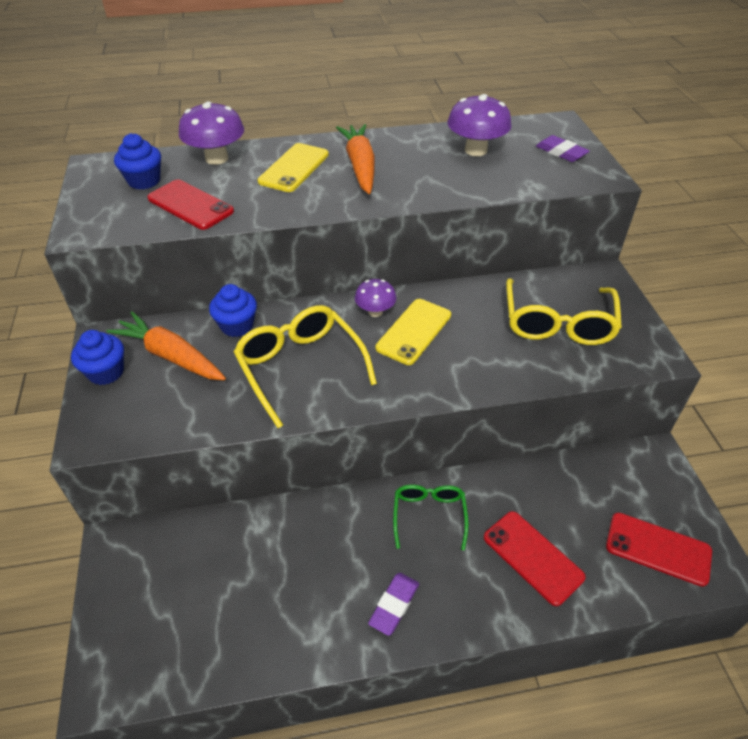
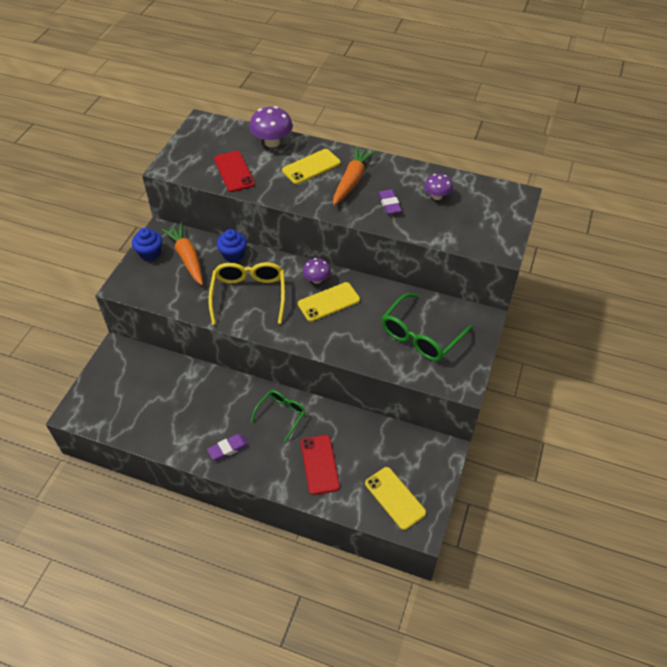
camera: 30 degrees right, 5 degrees up
blue cupcake [114,133,161,190] -> none
purple mushroom [448,94,512,156] -> purple mushroom [424,174,453,200], size x0.62
yellow glasses [506,278,622,345] -> green glasses [382,293,472,361]
purple eraser [536,135,589,162] -> purple eraser moved to [378,189,402,214]
red phone [606,512,712,587] -> yellow phone [365,467,426,530]

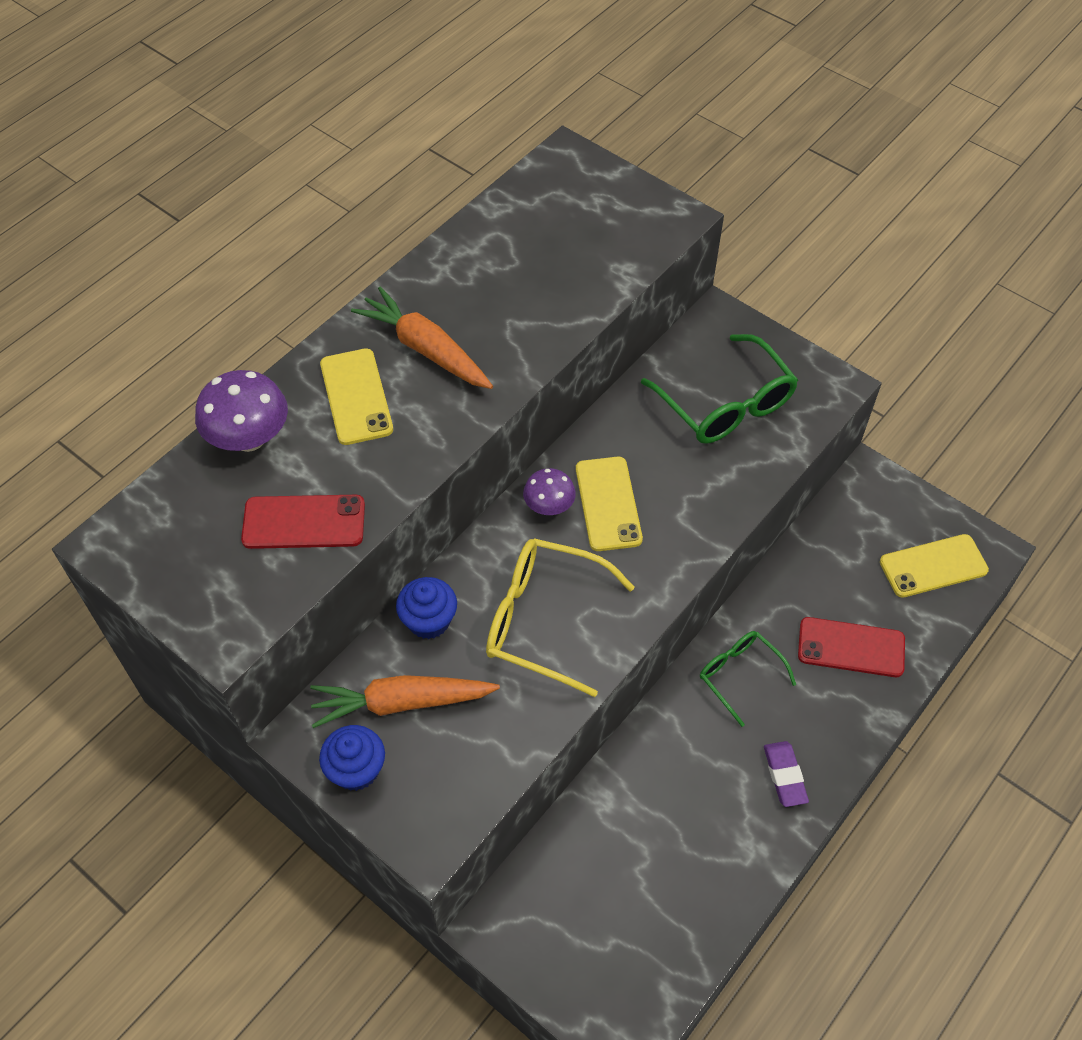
camera: 70 degrees left, 5 degrees up
purple eraser [378,189,402,214] -> none
purple mushroom [424,174,453,200] -> none

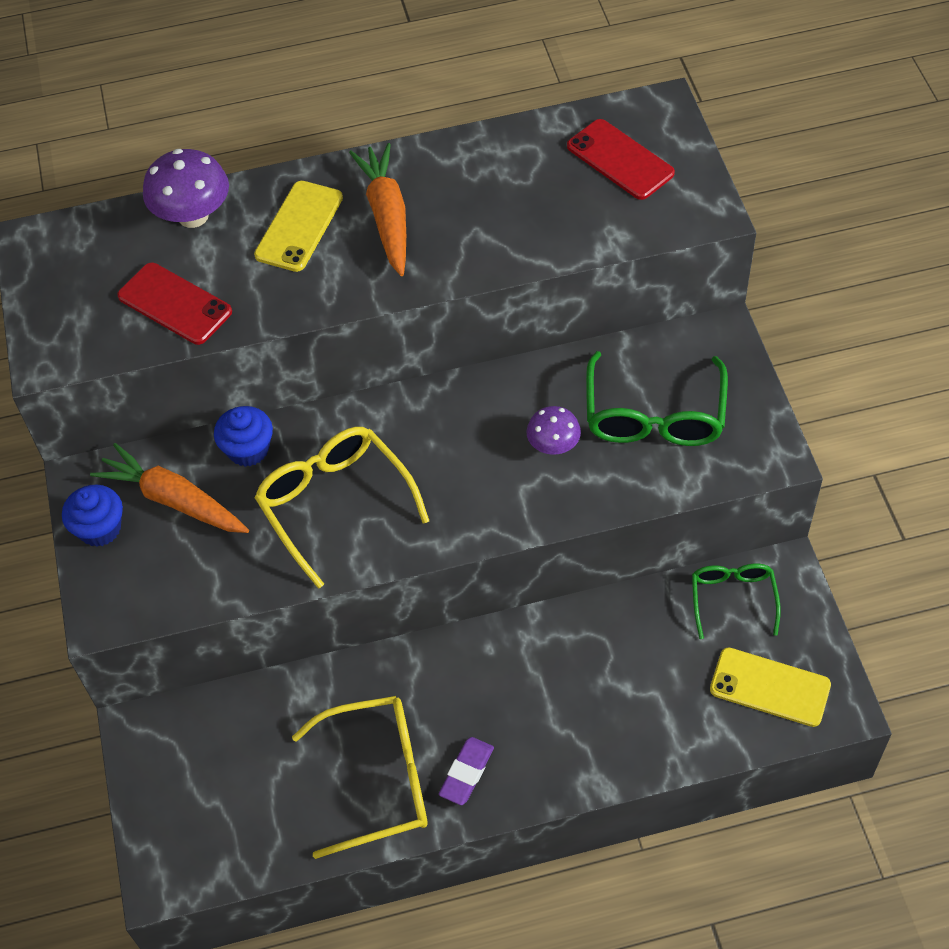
camera: 40 degrees right, 0 degrees up
purple mushroom [523,468,576,515] -> purple mushroom moved to [527,406,581,455]
yellow phone [576,457,643,551] -> none
green glasses [700,631,796,727] -> green glasses moved to [692,563,781,639]
red phone [798,617,905,677] -> red phone moved to [567,119,675,200]
none -> yellow glasses [292,696,428,859]

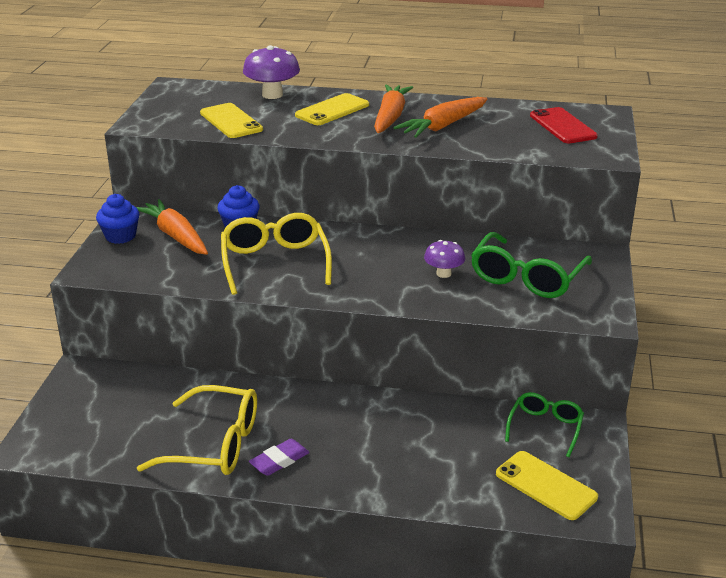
camera: 20 degrees right, 25 degrees down
red phone [117,263,232,345] -> yellow phone [200,103,263,138]
none -> orange carrot [394,97,488,138]

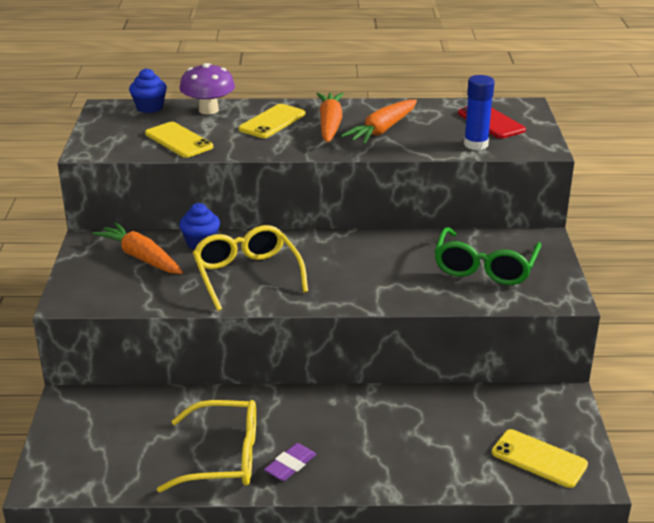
camera: 10 degrees left, 0 degrees up
blue cupcake [96,194,139,244] -> blue cupcake moved to [129,68,167,113]
purple mushroom [424,240,465,278] -> none
green glasses [505,392,584,457] -> none
none -> blue glue stick [464,75,495,150]

